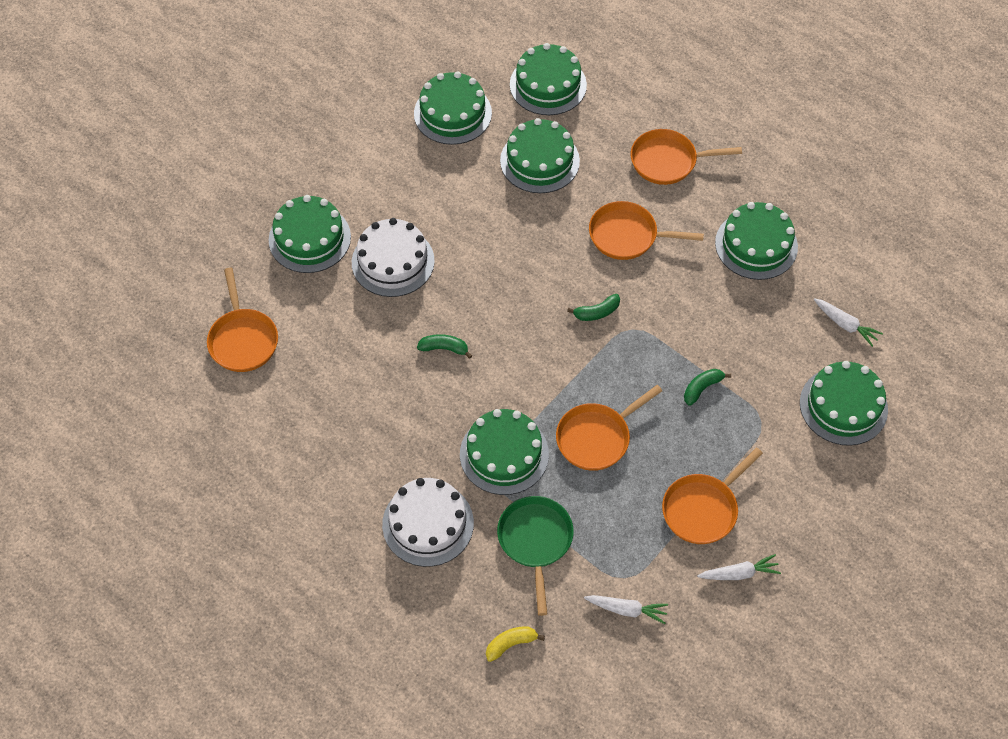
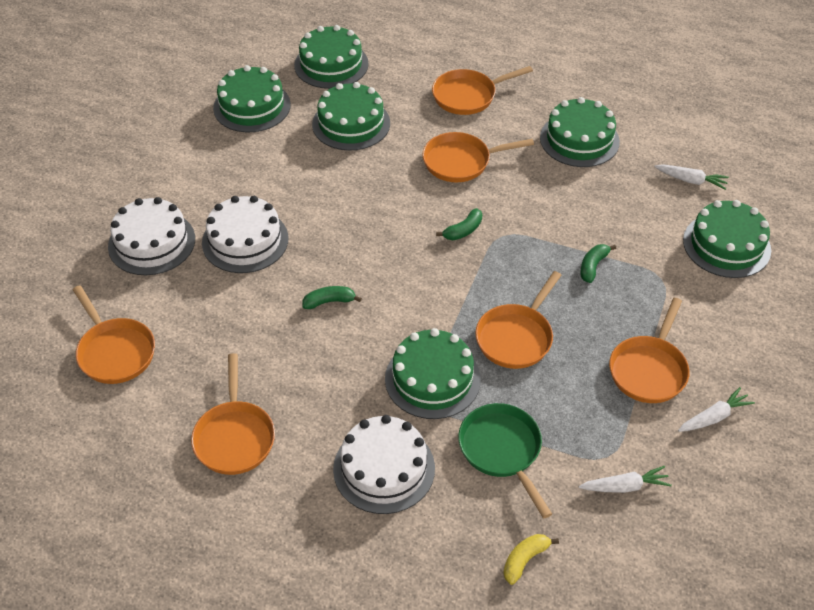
camera: 20 degrees left, 10 degrees down
green cake [269,195,351,273] -> white cake [108,197,195,275]
none -> orange pan [191,353,275,475]

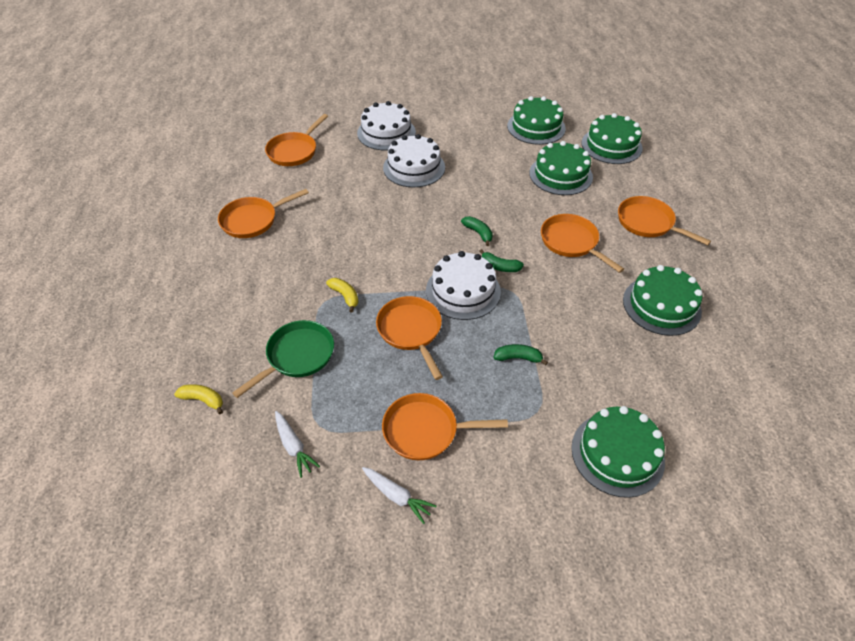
camera: 65 degrees right, 0 degrees up
green banana [303,286,362,309] -> green banana moved to [461,216,493,246]
white cake [333,415,435,514] -> white cake moved to [426,251,501,320]
green cake [385,328,481,419] -> yellow banana [326,278,358,312]
orange pan [475,271,561,369] -> orange pan turned 60 degrees clockwise [376,296,443,380]
white carrot [654,164,729,190] -> none

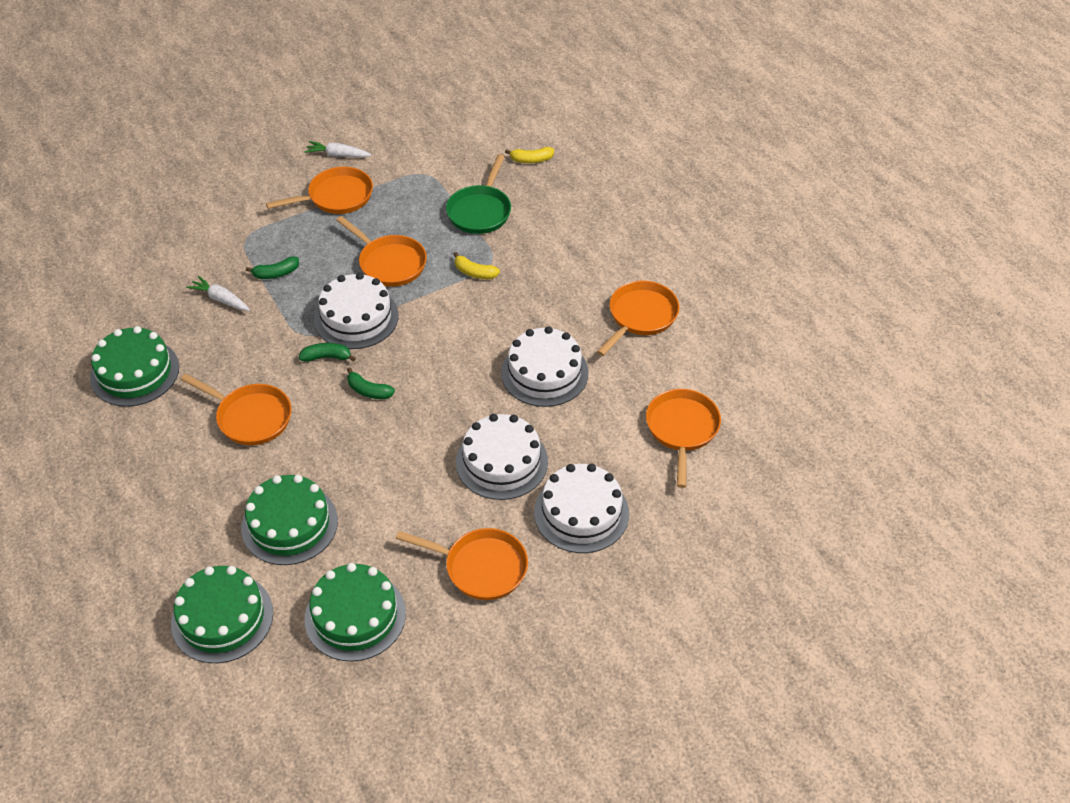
camera: 155 degrees right, 0 degrees up
white carrot [275,411,320,478] -> white carrot moved to [186,276,250,311]
green cake [571,406,665,498] -> none
orange pan [618,196,711,245] -> orange pan moved to [395,528,528,600]
none -> white cake [501,326,588,407]

